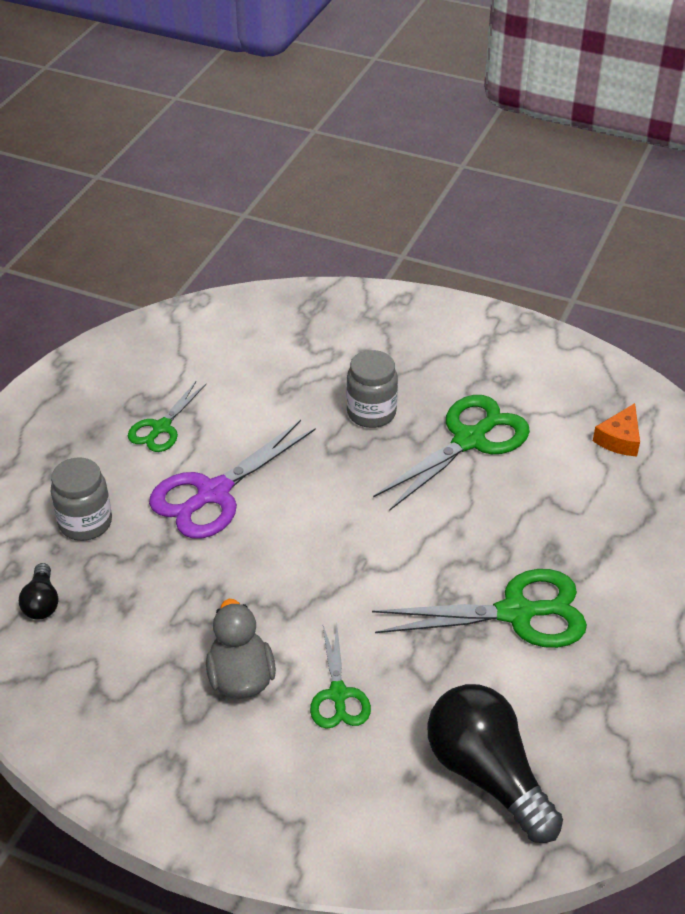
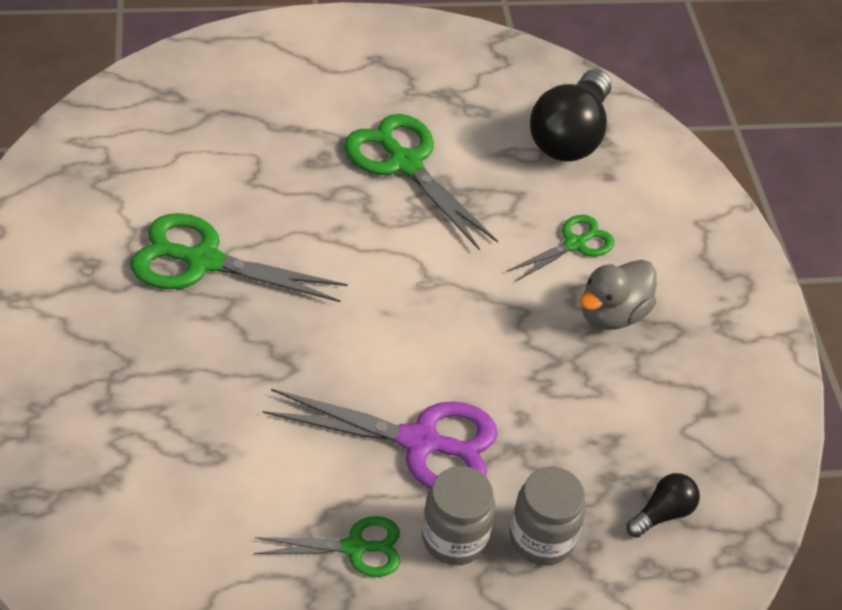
camera: 125 degrees left, 5 degrees up
grey jar [346,350,398,428] -> grey jar moved to [422,466,495,565]
orange cheese [593,403,640,456] -> none

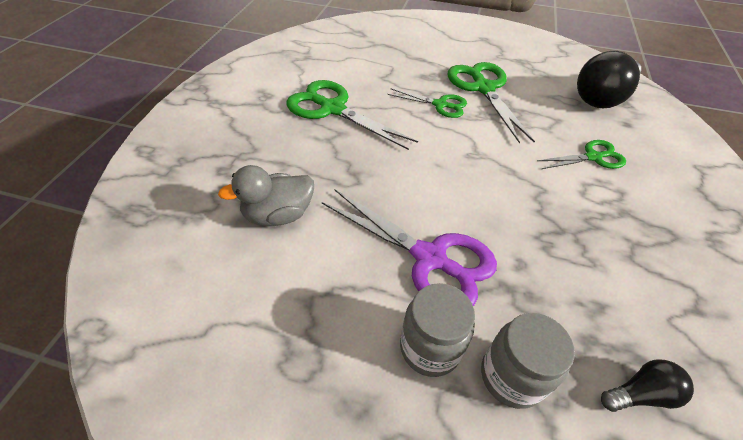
camera: 25 degrees right, 0 degrees up
green scissors [254,516,401,577] -> green scissors moved to [387,88,467,118]
grey duck [580,260,657,330] -> grey duck moved to [218,165,314,226]

